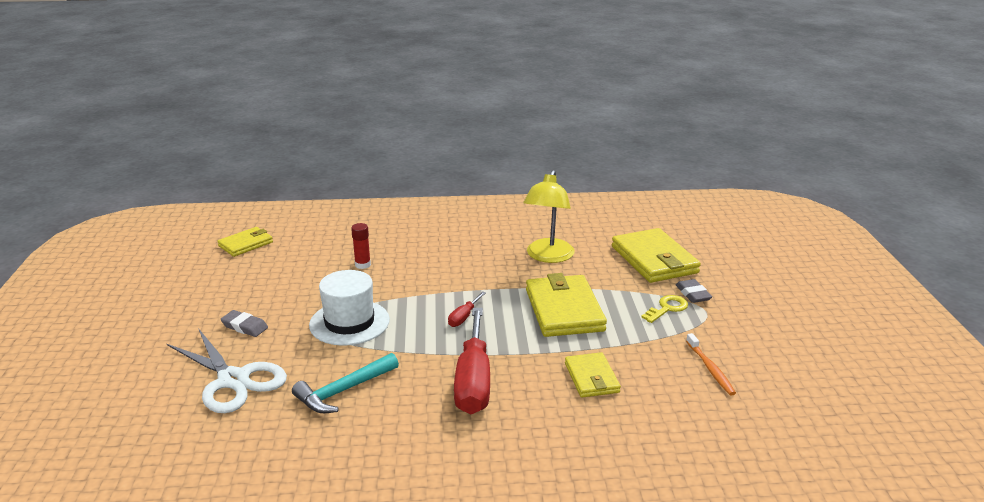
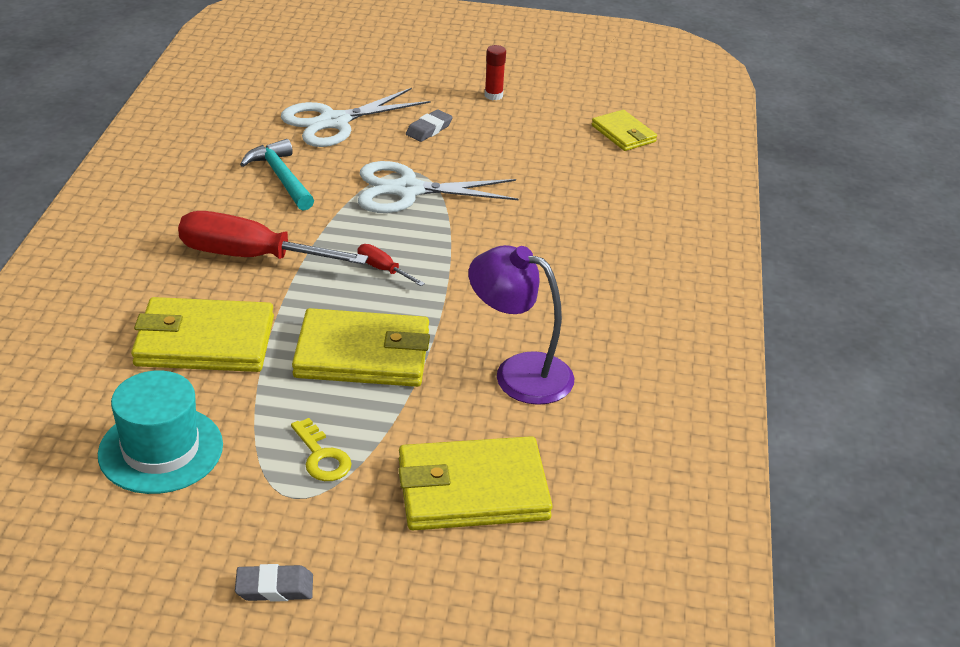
camera: 100 degrees right, 10 degrees up
white hat [309,270,390,346] -> white scissors [358,161,519,213]
red glue stick [351,223,371,269] -> red glue stick moved to [485,45,506,100]
yellow lamp [523,170,575,263] -> purple lamp [468,245,574,405]
yellow wallet [565,352,621,398] -> yellow wallet [131,297,274,372], size x1.73
grey eraser [676,279,712,303] -> grey eraser moved to [235,564,313,602]
orange toothbrush [686,333,736,395] -> turquoise hat [98,370,223,494]

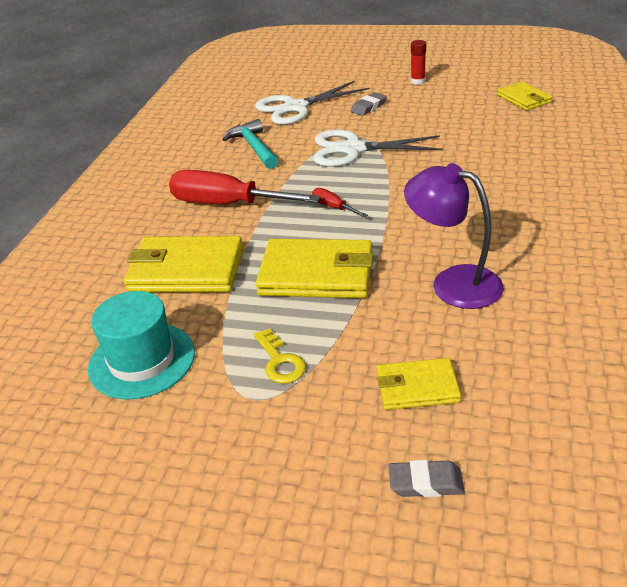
camera: 10 degrees right, 0 degrees up
grey eraser [235,564,313,602] -> grey eraser moved to [388,460,465,497]
yellow wallet [398,436,553,530] -> yellow wallet [377,358,461,410], size x0.58

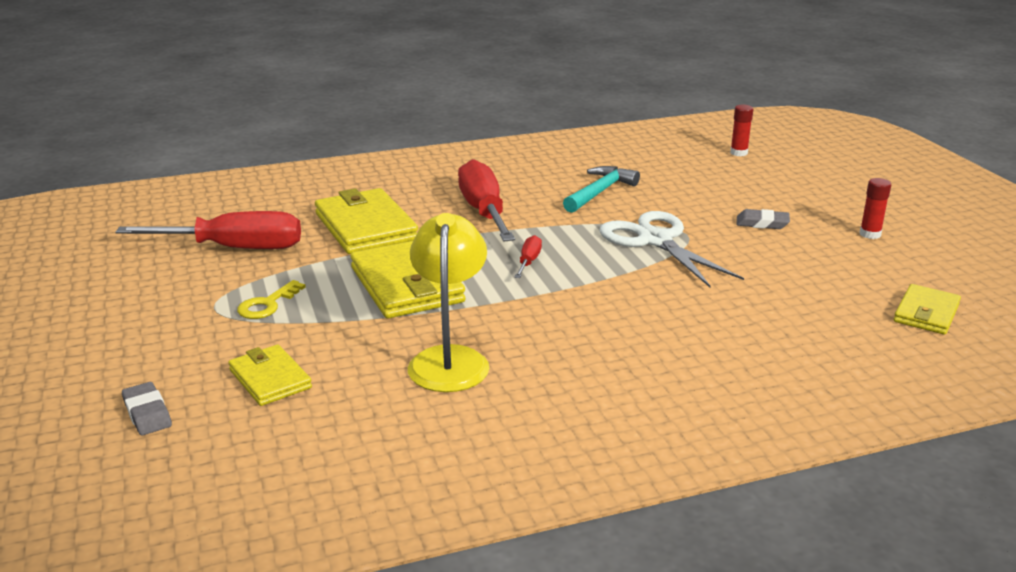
camera: 55 degrees right, 10 degrees down
turquoise hat [88,291,195,400] -> red screwdriver [116,211,301,249]
white scissors [255,81,369,125] -> none
purple lamp [404,163,504,309] -> yellow lamp [408,213,489,392]
none -> red glue stick [730,105,753,156]

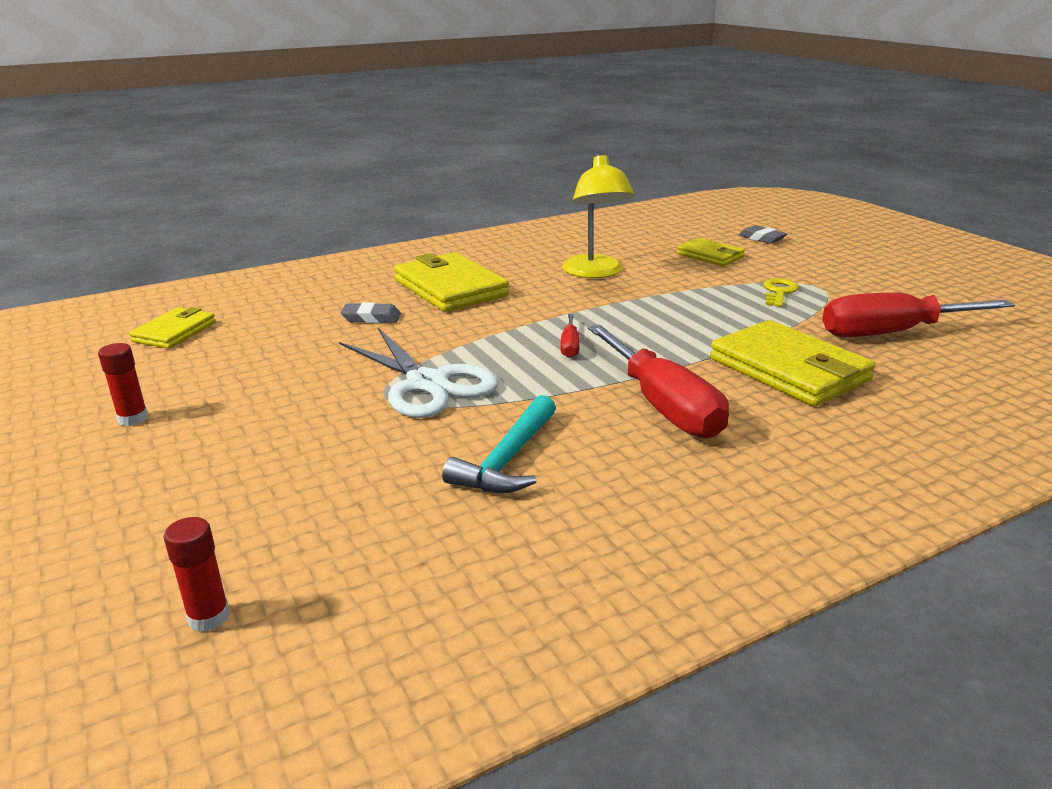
camera: 170 degrees right, 0 degrees up
yellow wallet [350,241,466,318] -> yellow wallet moved to [394,252,509,312]
grey eraser [737,209,790,229] -> grey eraser moved to [341,302,401,323]

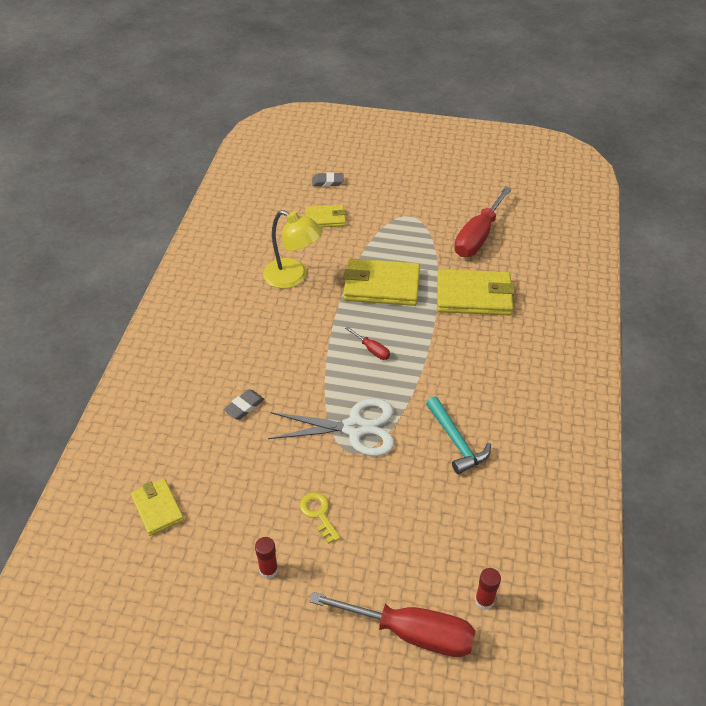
camera: 50 degrees left, 20 degrees up
yellow wallet [394,252,509,312] -> yellow wallet moved to [343,258,420,306]
red screwdriver [588,324,729,438] -> red screwdriver moved to [309,592,476,657]
yellow key [763,278,799,307] -> yellow key moved to [300,492,341,544]

